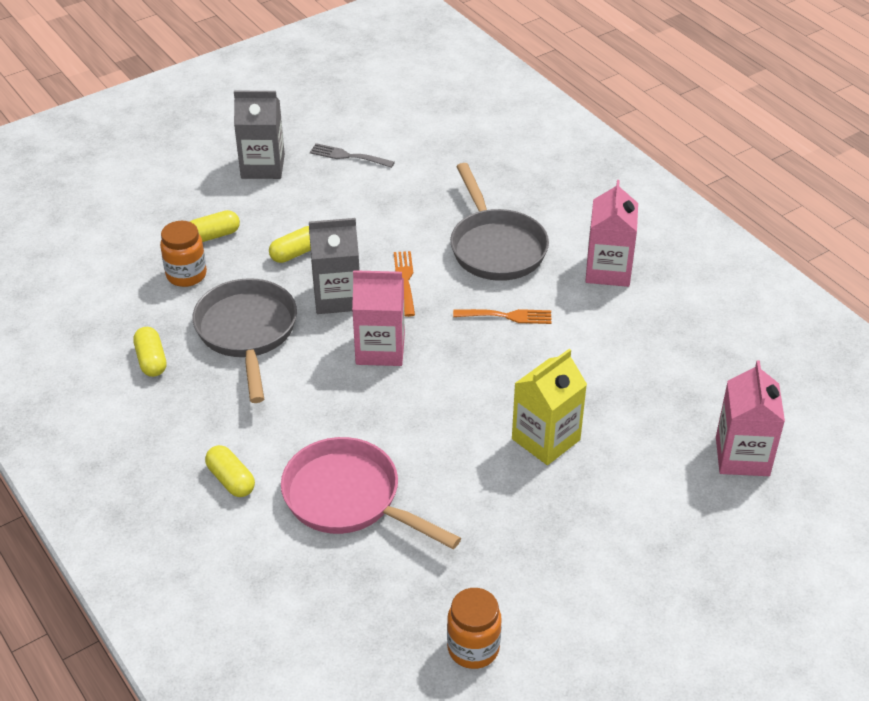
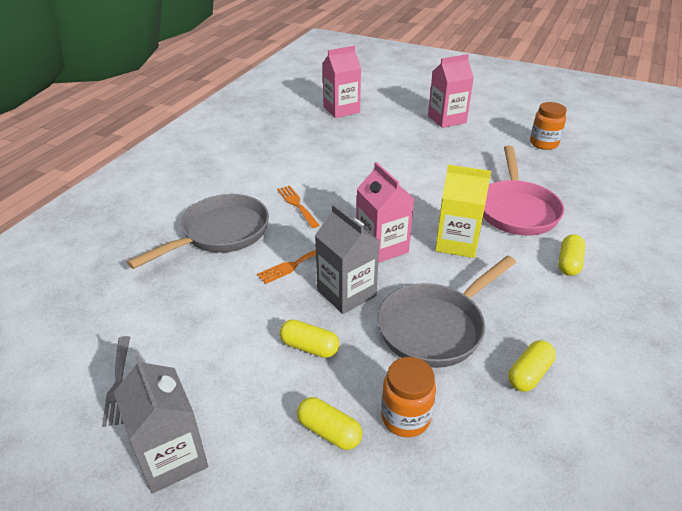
camera: 120 degrees left, 5 degrees down
yellow carton [512,349,587,465] -> yellow carton moved to [435,165,491,258]
pink carton [585,180,638,287] -> pink carton moved to [428,54,474,128]

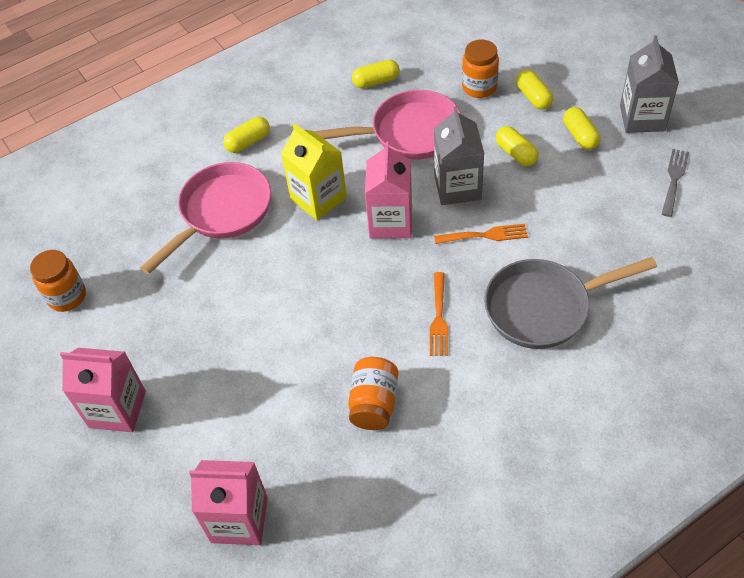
camera: 145 degrees left, 15 degrees up
grey pan [378,256,516,368] -> pink pan [314,90,461,159]
none -> orange jar [348,357,398,430]
none -> yellow capsule [563,107,600,150]

